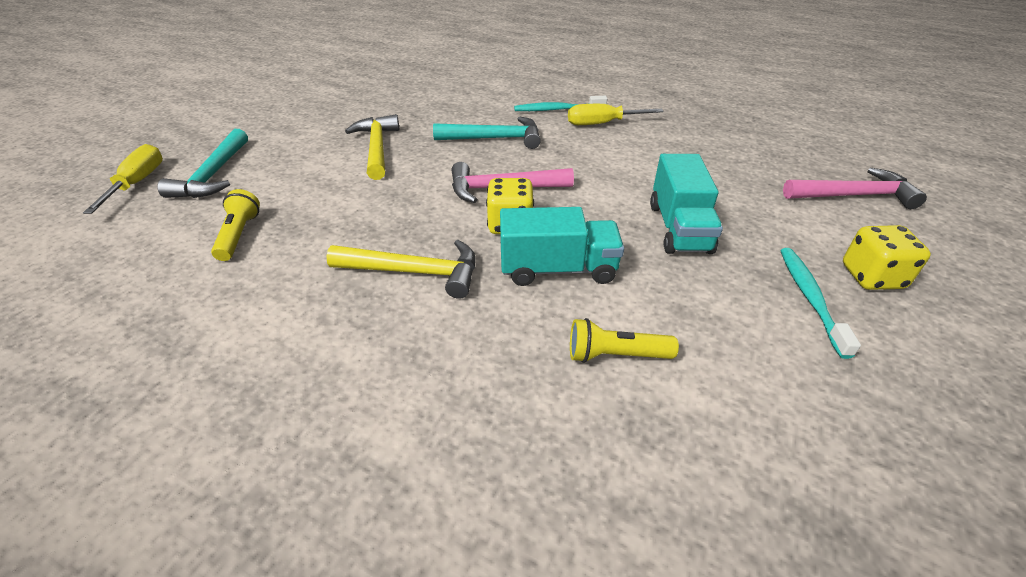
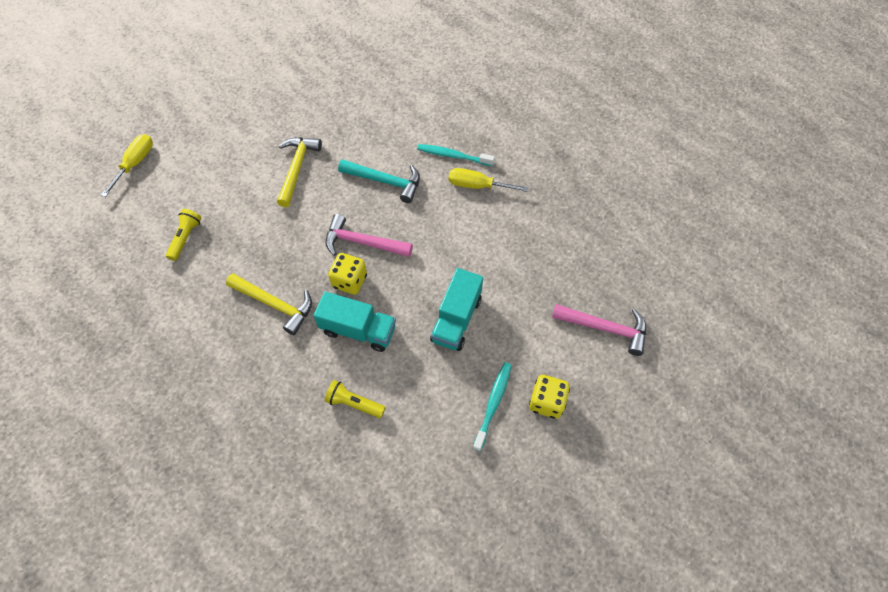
camera: 20 degrees right, 20 degrees up
turquoise hammer [157,129,248,198] -> none

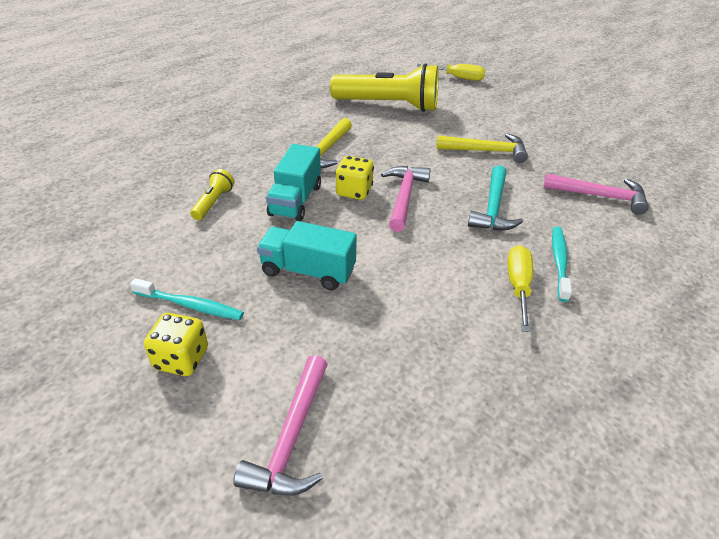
camera: 85 degrees right, 20 degrees down
yellow flashlight [166,209,202,261] -> yellow flashlight [330,63,439,112], size x2.29
none -> pink hammer [543,173,649,215]

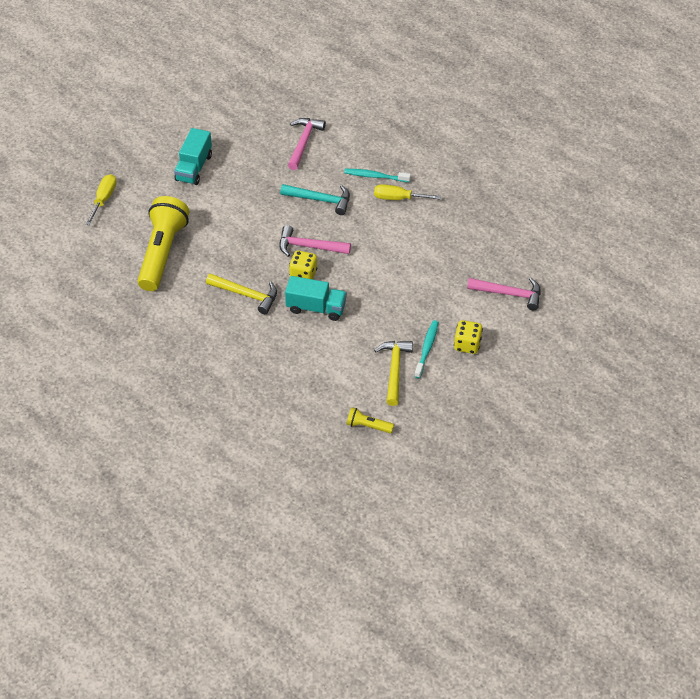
camera: 90 degrees left, 10 degrees up
yellow flashlight [190,169,234,220] -> yellow flashlight moved to [347,407,394,433]
turquoise truck [257,221,357,290] -> turquoise truck moved to [174,128,212,185]
yellow hammer [437,133,528,163] -> yellow hammer moved to [374,341,413,406]

